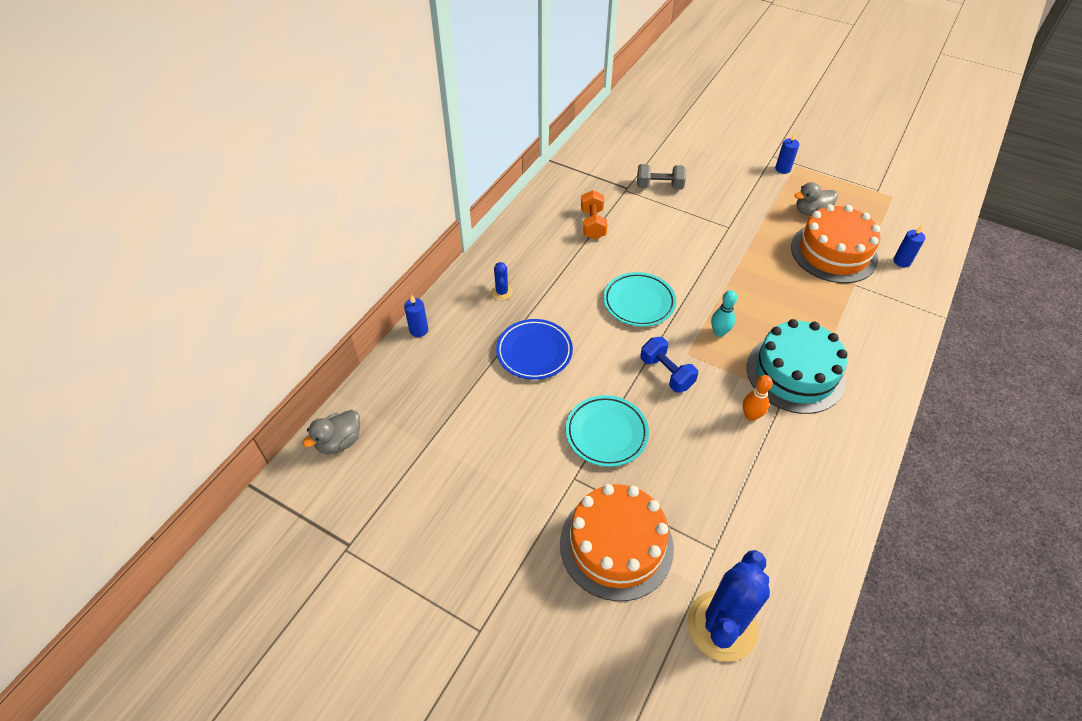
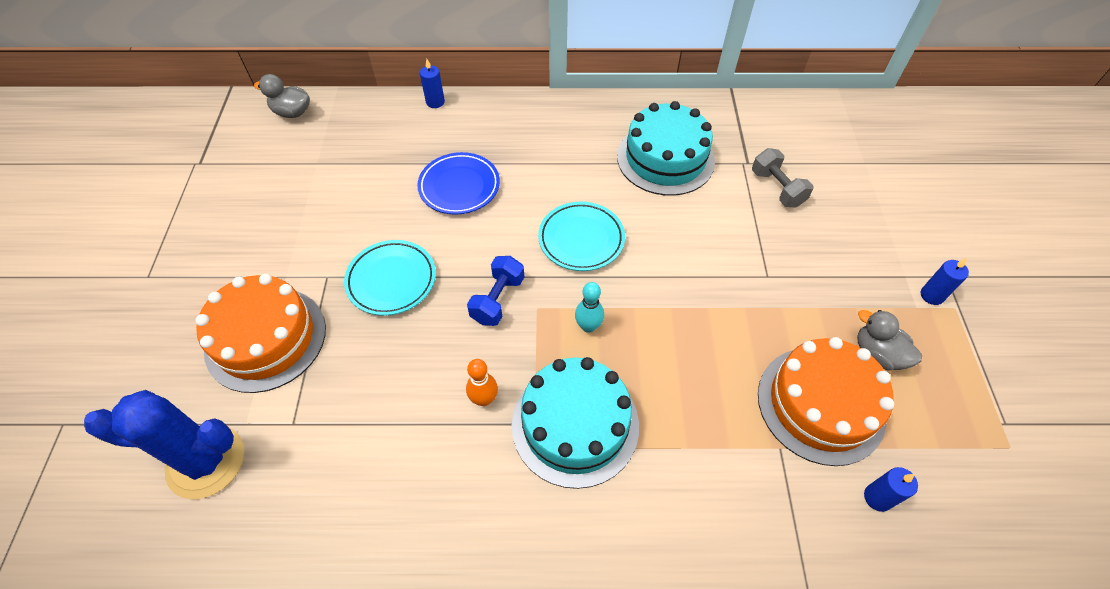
camera: 60 degrees right, 5 degrees up
blue cactus [491,262,513,300] -> none
orange dumbbell [581,190,607,240] -> turquoise cake [617,101,715,196]

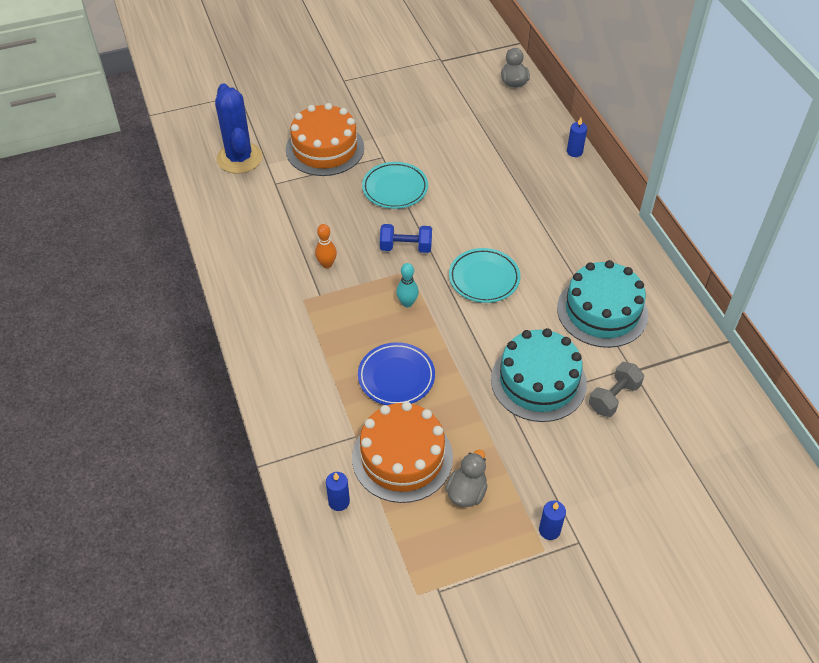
camera: 70 degrees right, 5 degrees down
blue plate [417,152,500,215] -> blue plate moved to [358,342,435,405]
turquoise cake [512,357,639,489] -> turquoise cake moved to [491,328,587,422]

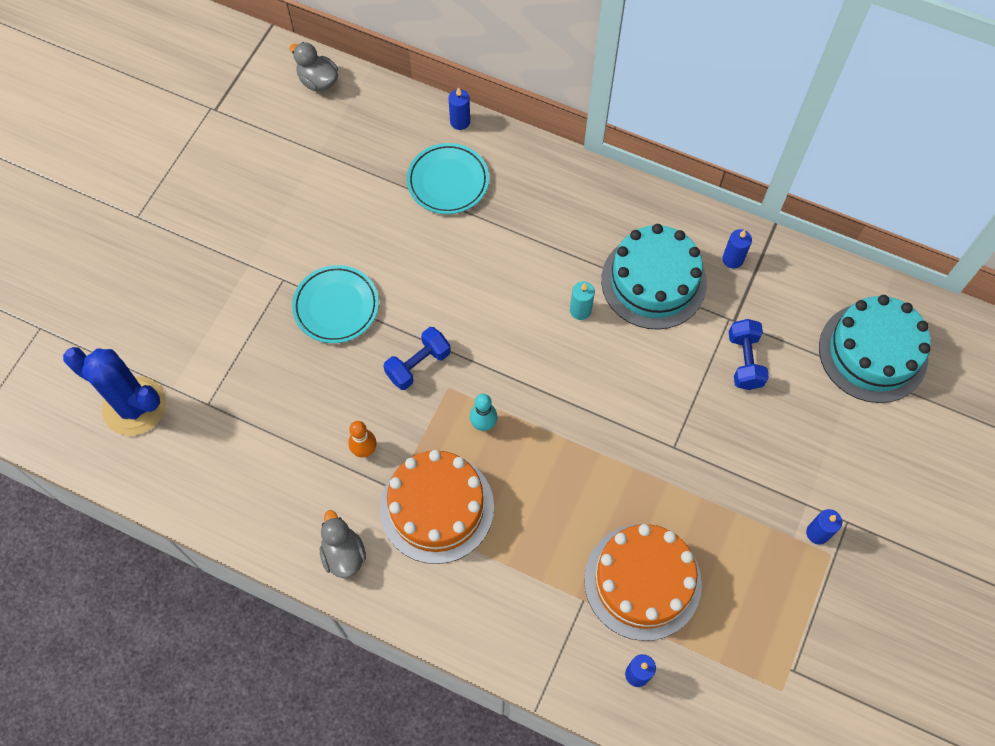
camera: 45 degrees left, 15 degrees up
orange cake [286,103,364,176] -> orange cake moved to [380,450,494,564]
blue plate [358,342,435,405] -> none
grey duck [445,449,488,507] -> grey duck moved to [320,510,366,578]
turquoise plate [449,248,520,303] -> turquoise plate moved to [407,143,489,214]
turquoise cake [491,328,587,422] -> turquoise cake moved to [819,295,931,403]
grey dumbbell [589,362,644,417] -> blue dumbbell [729,319,769,390]
none -> turquoise candle [570,281,595,320]
none -> blue candle [722,229,752,269]

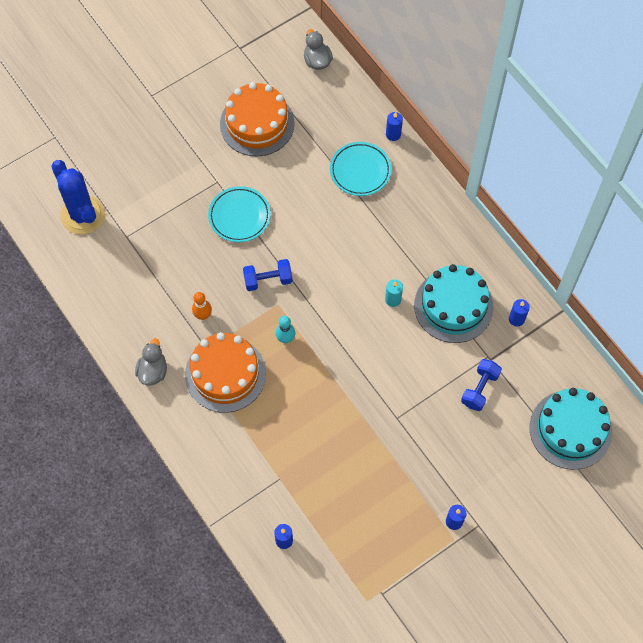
camera: 30 degrees right, 0 degrees up
orange cake [584,524,702,641] -> orange cake moved to [220,82,295,157]

